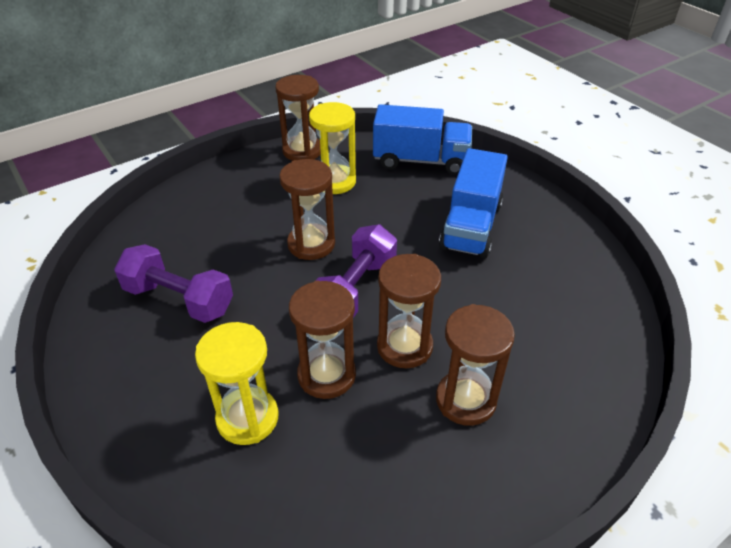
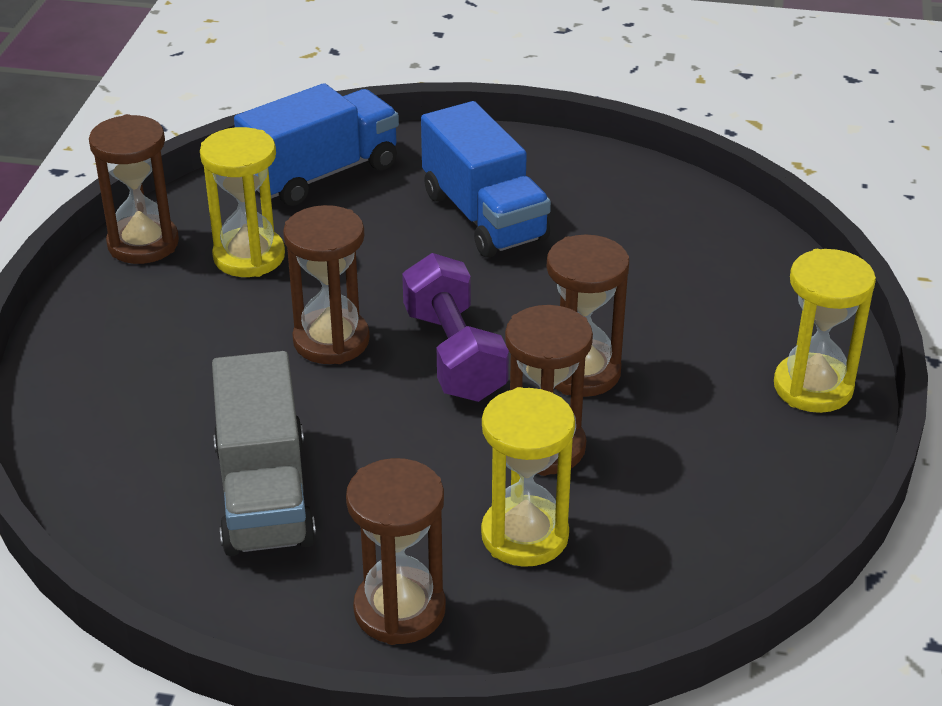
camera: 45 degrees left, 5 degrees down
purple dumbbell [114,244,233,323] -> grey truck [212,351,316,556]
brown hourglass [436,304,515,426] -> brown hourglass moved to [346,458,446,645]
none -> yellow hourglass [774,249,876,413]

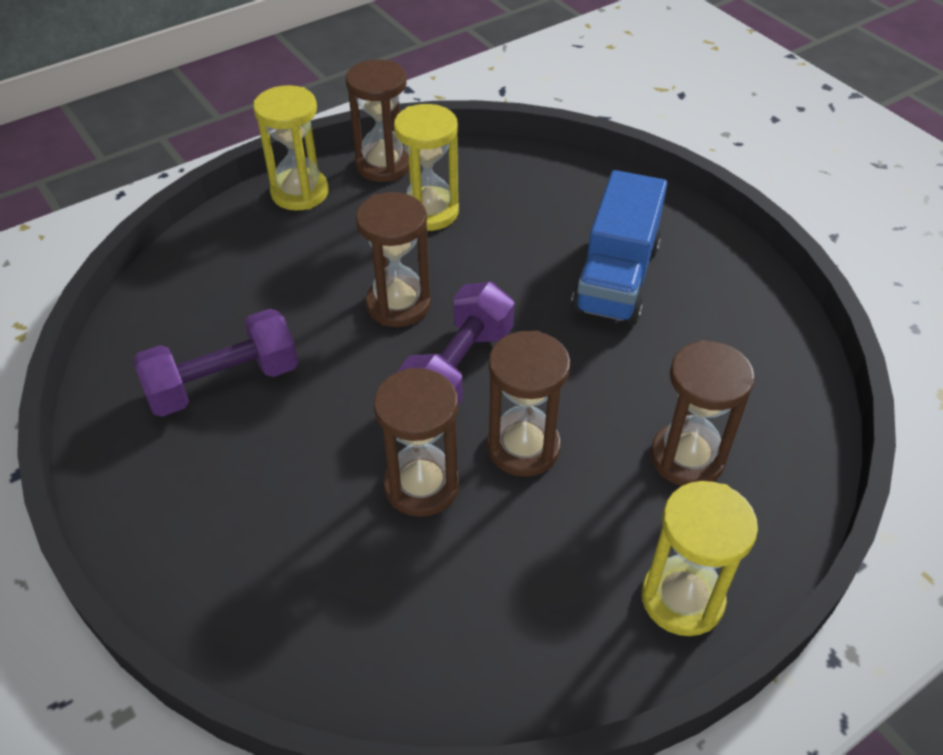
camera: 45 degrees right, 10 degrees up
grey truck [212,351,316,556] -> purple dumbbell [133,309,299,417]
blue truck [234,83,399,206] -> none
brown hourglass [346,458,446,645] -> brown hourglass moved to [651,340,755,486]
yellow hourglass [481,387,575,567] -> yellow hourglass moved to [253,85,329,210]

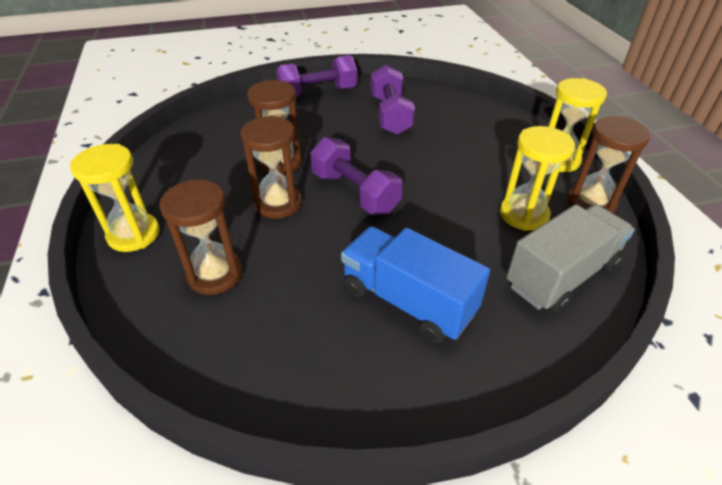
camera: 110 degrees right, 5 degrees down
brown hourglass [356,192,431,327] -> none
none -> purple dumbbell [276,55,357,97]
none -> grey truck [506,204,635,313]

